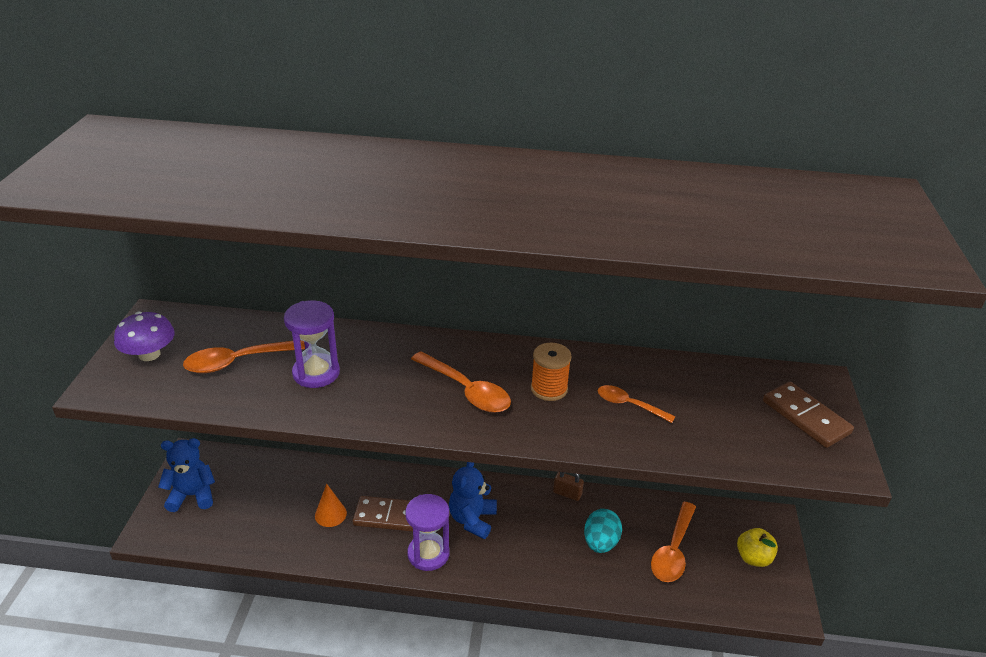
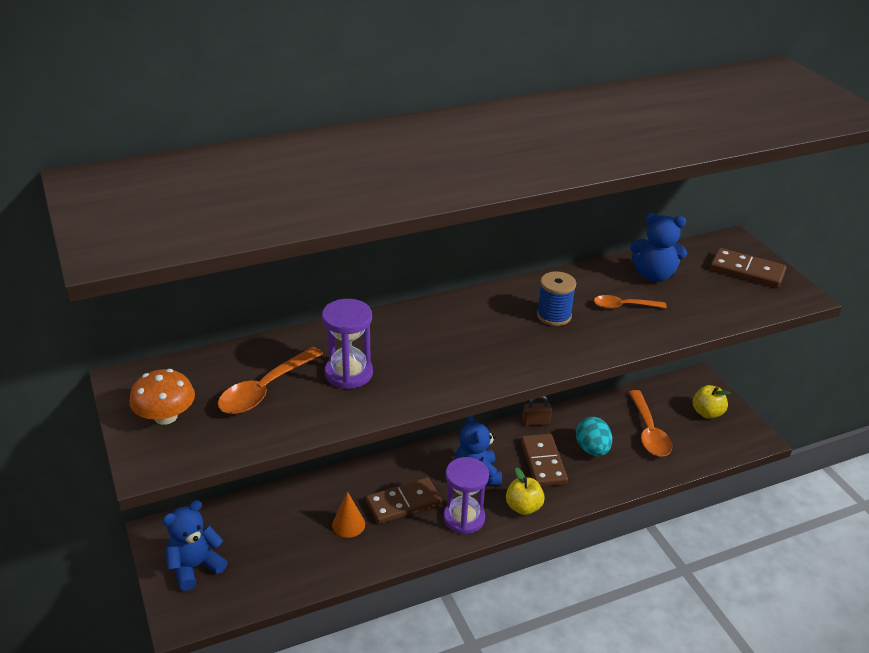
camera: 30 degrees left, 0 degrees up
purple mushroom [114,312,175,361] -> orange mushroom [129,369,195,425]
orange spoon [411,351,511,413] -> none
orange spool [531,343,572,401] -> blue spool [537,271,576,326]
none -> yellow apple [506,467,545,515]
none -> brown domino [521,434,568,487]
none -> blue teddy bear [630,213,687,282]

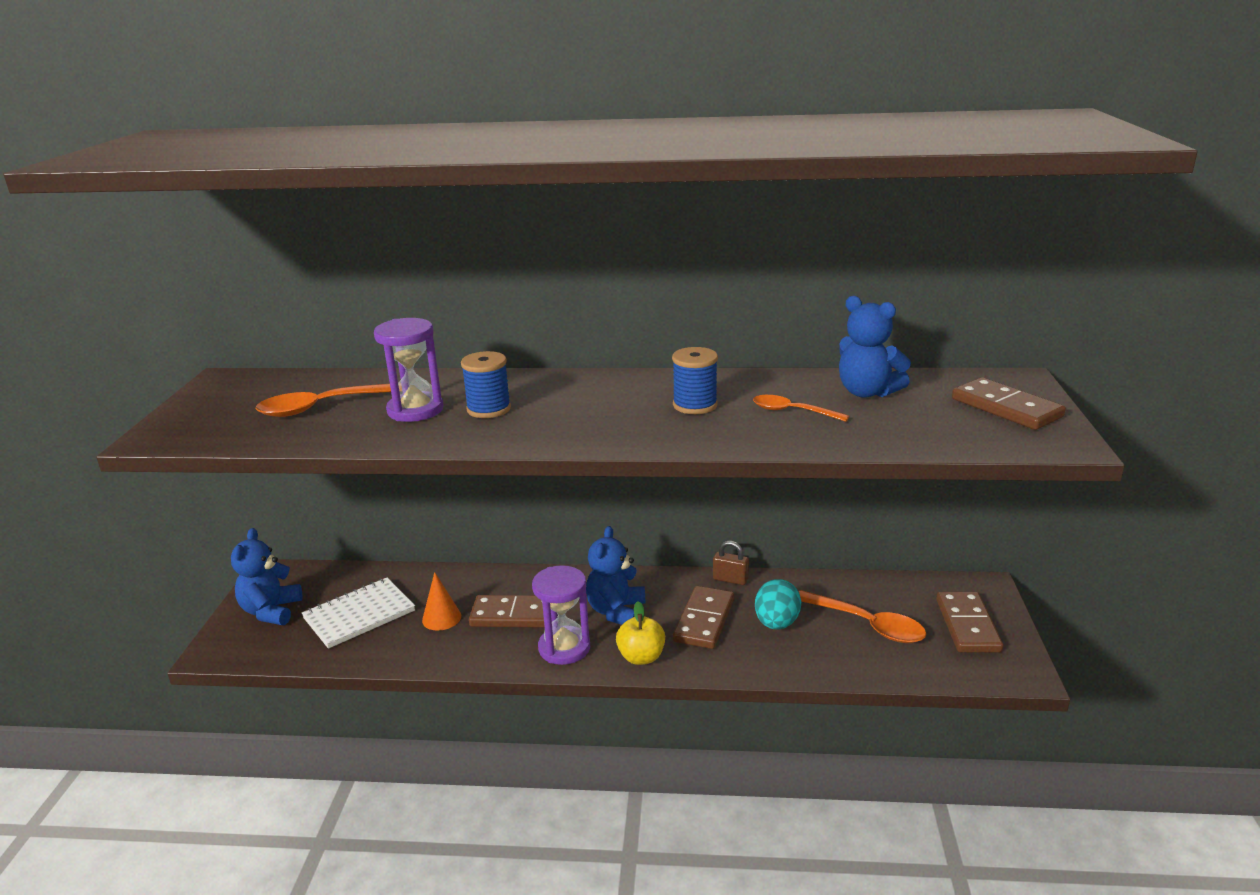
camera: 30 degrees right, 10 degrees down
orange mushroom [129,369,195,425] -> none
blue teddy bear [162,500,227,591] -> blue teddy bear turned 75 degrees counterclockwise [231,528,302,625]
orange spoon [629,390,672,457] -> orange spoon turned 75 degrees counterclockwise [799,590,926,643]
yellow apple [693,385,730,419] -> brown domino [936,592,1003,652]
none -> white notebook [302,578,415,649]
none -> blue spool [461,351,511,418]

